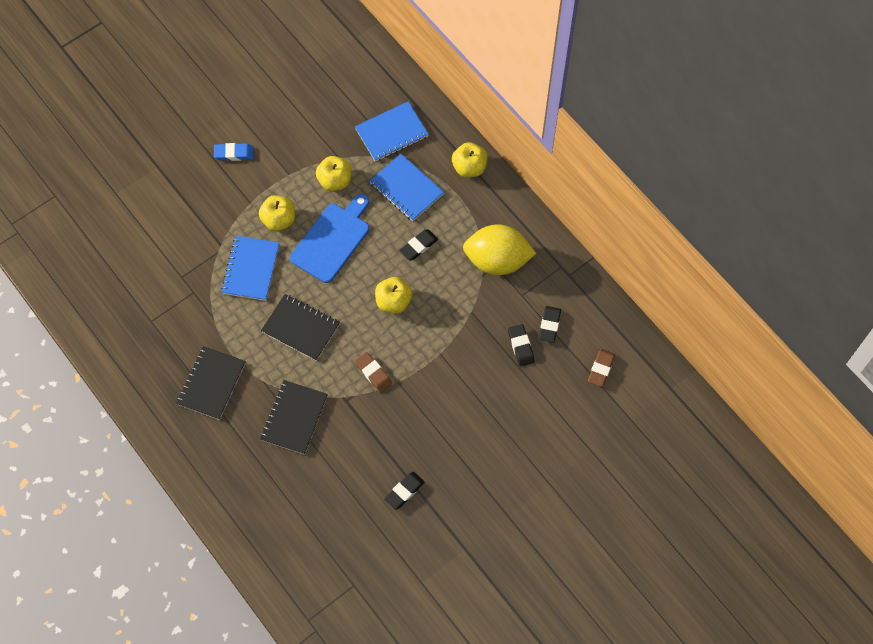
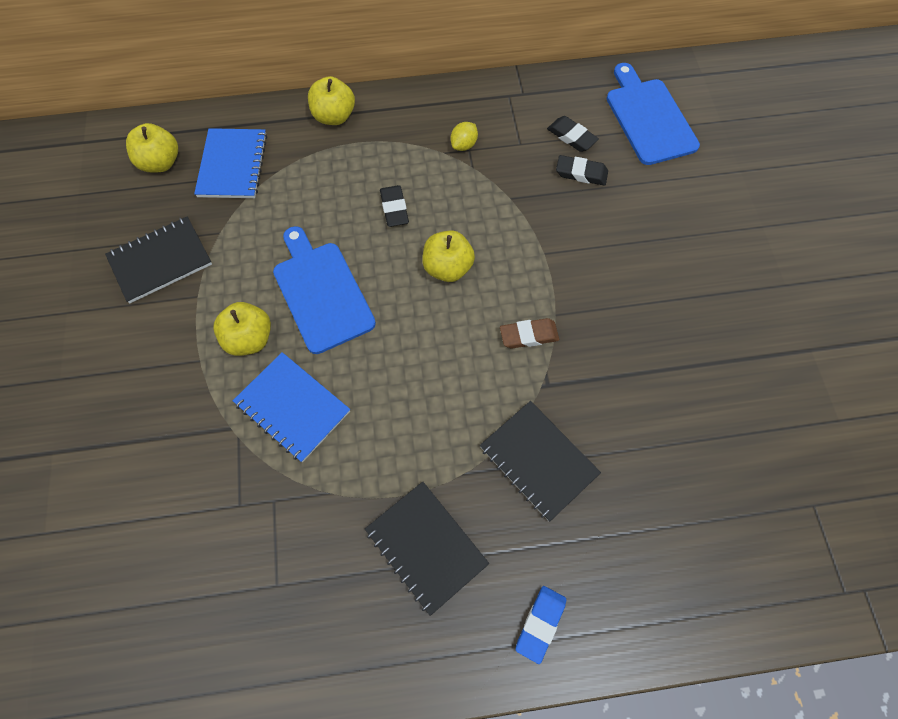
camera: 60 degrees left, 0 degrees up
blue eraser [214,143,253,161] -> blue eraser moved to [516,586,566,664]
black notebook [261,294,340,361] -> black notebook moved to [105,216,212,303]
yellow apple [316,156,352,191] -> yellow apple moved to [126,123,178,173]
blue notebook [370,154,444,221] -> none
black eraser [384,472,424,510] -> none
yellow lemon [463,224,536,275] -> yellow lemon [451,122,478,151], size x0.40
brown eraser [588,349,615,387] -> blue cutting board [607,63,700,165]

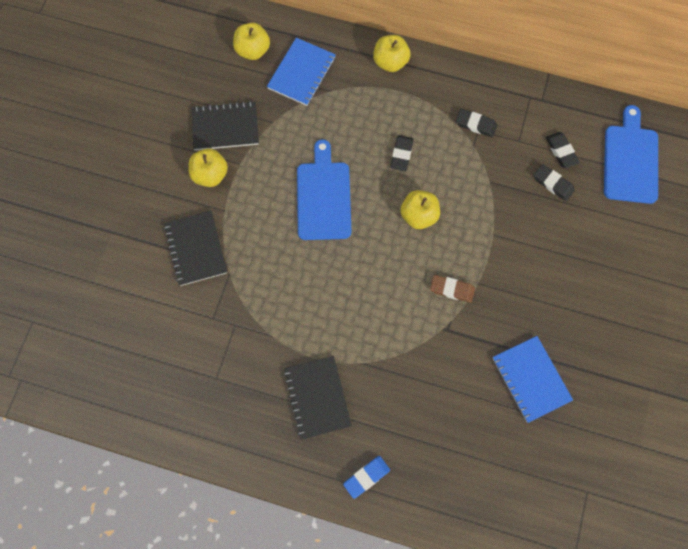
camera: 25 degrees right, 5 degrees up
yellow apple [213,302,271,356] -> yellow apple moved to [188,148,228,187]
blue notebook [233,352,350,462] -> blue notebook moved to [492,336,573,423]
yellow lemon [451,122,478,151] -> black eraser [456,109,497,137]
black notebook [480,401,601,521] -> black notebook moved to [164,211,227,286]

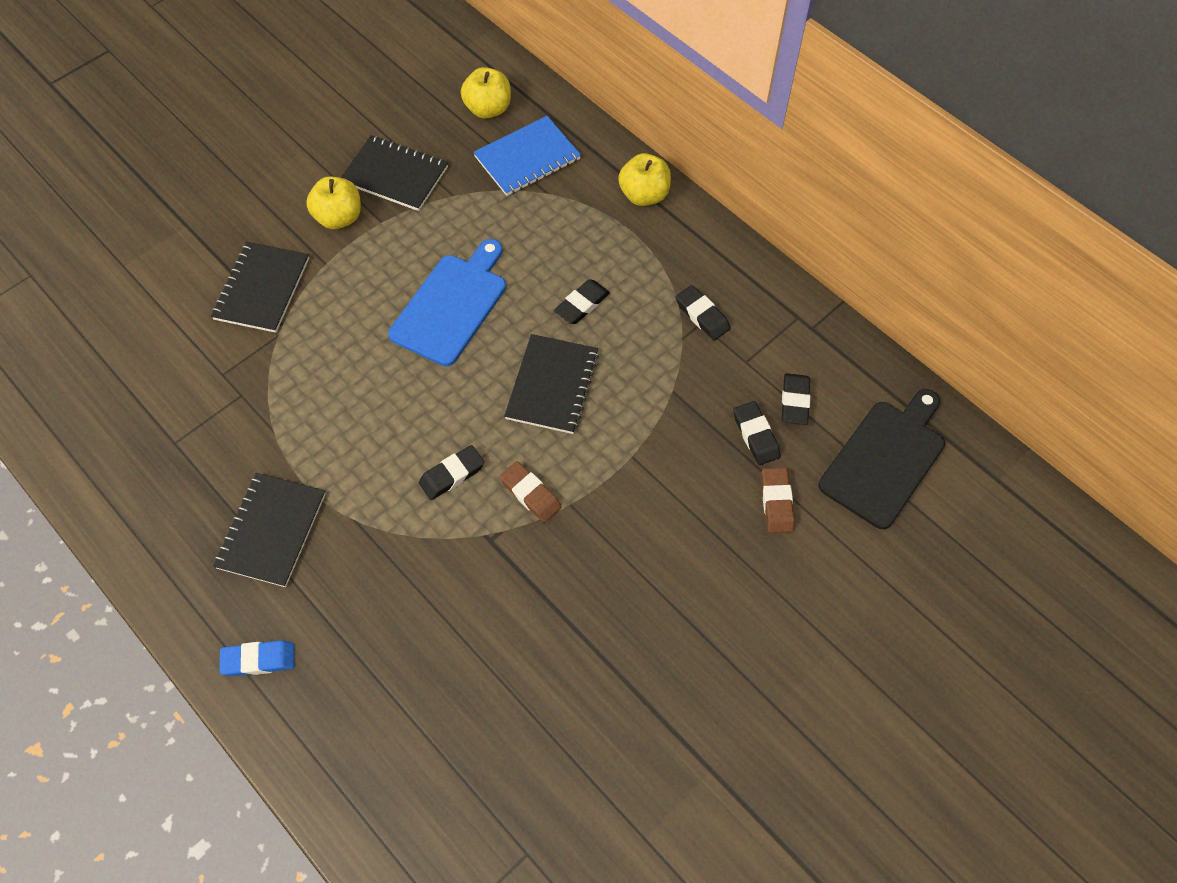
camera: 30 degrees right, 10 degrees down
yellow apple [400,190,440,229] -> black notebook [504,334,599,434]
blue notebook [492,336,573,423] -> none
blue cutting board [604,105,658,204] -> black cutting board [818,389,945,529]
none -> black eraser [419,445,484,500]
none -> brown eraser [761,468,795,533]

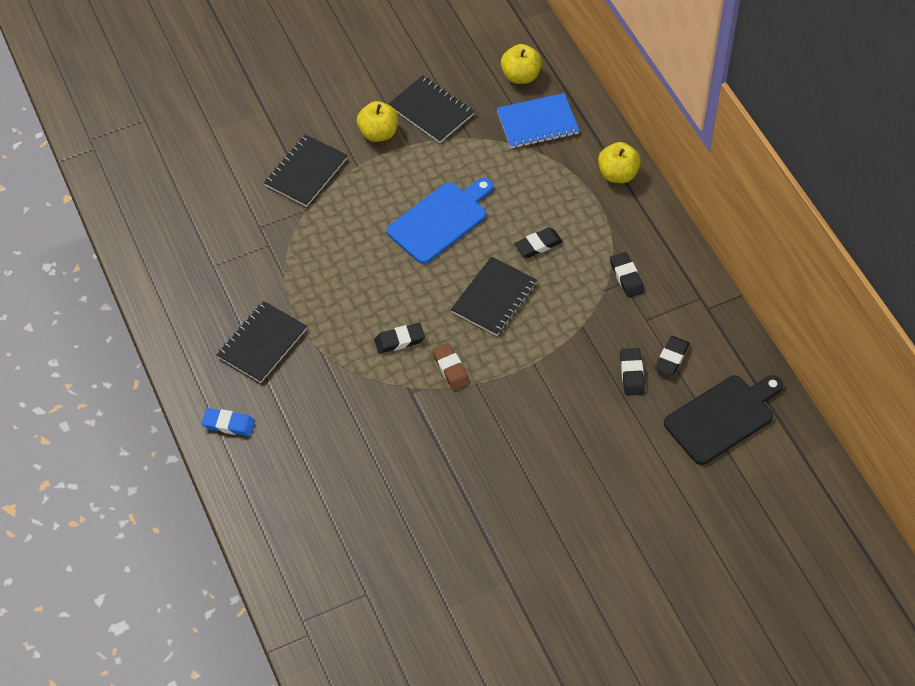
camera: 20 degrees right, 5 degrees down
brown eraser [761,468,795,533] -> none

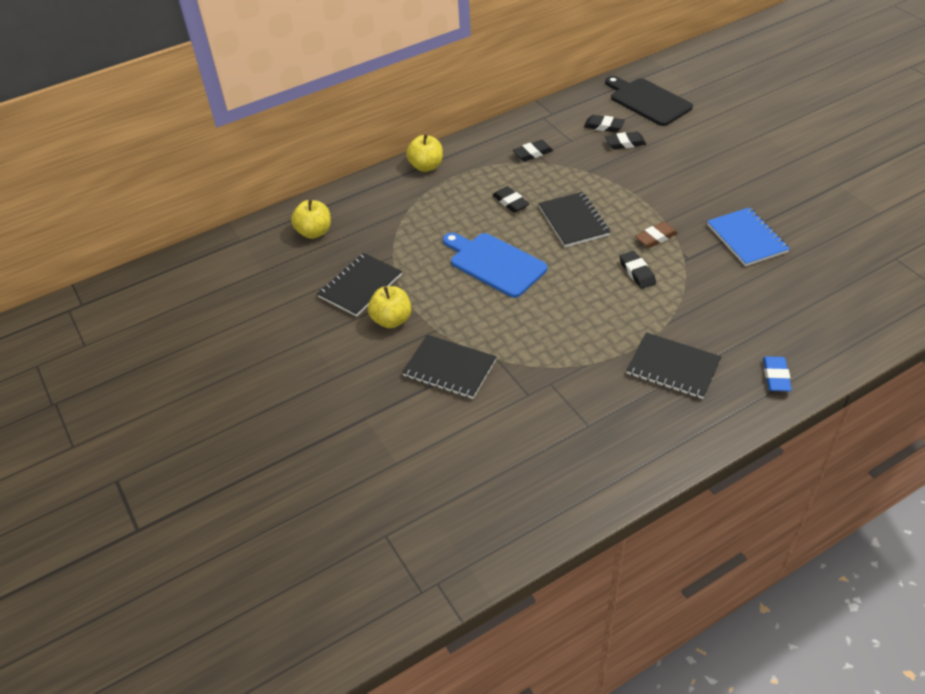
camera: 95 degrees left, 10 degrees down
black notebook [451,256,537,336] -> black notebook turned 45 degrees clockwise [538,192,610,247]
blue notebook [497,93,579,148] -> blue notebook moved to [707,207,790,266]

